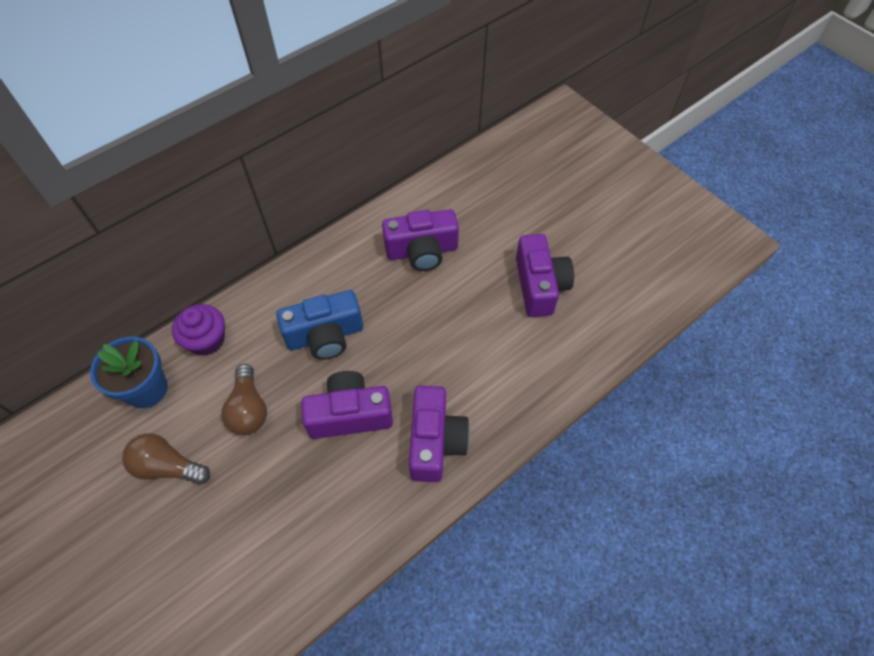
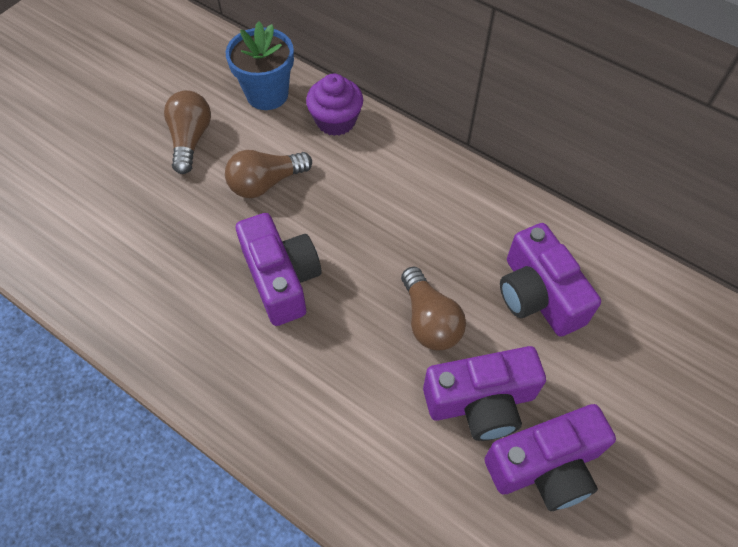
camera: 75 degrees right, 0 degrees up
blue camera [276,290,363,360] -> none
purple camera [409,386,470,482] -> purple camera moved to [423,346,546,441]
none -> brown light bulb [401,267,466,350]

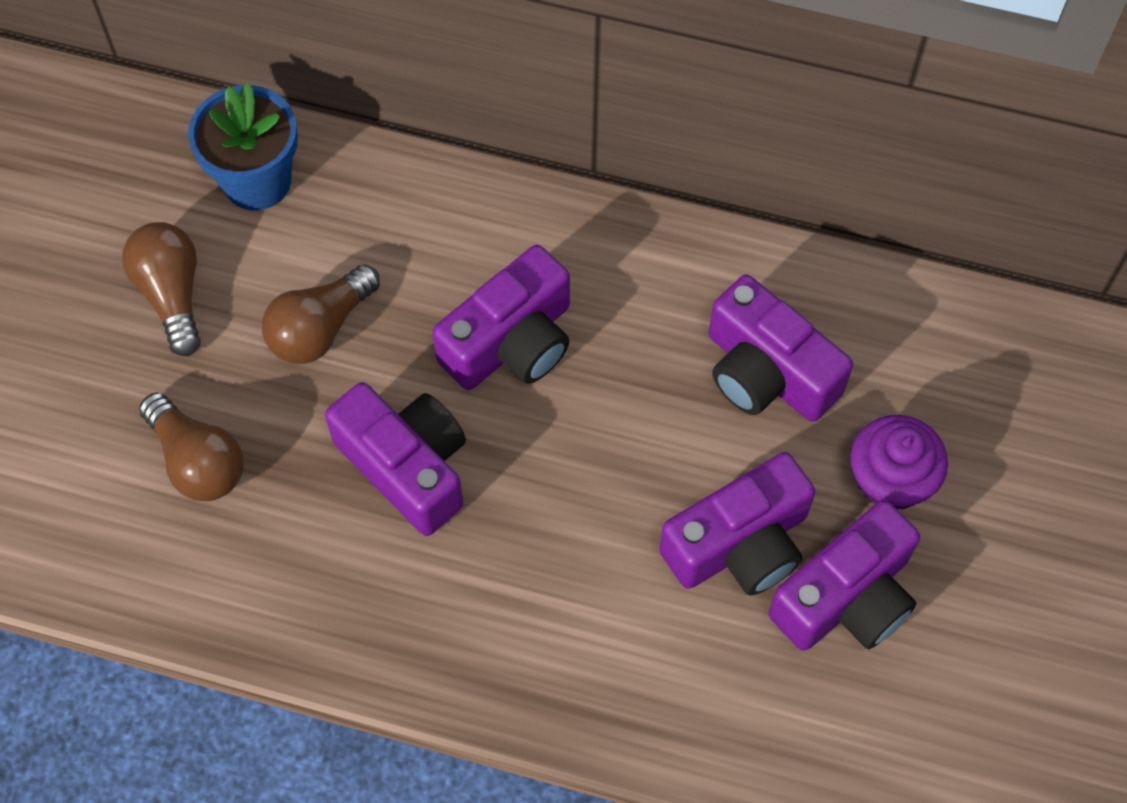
camera: 20 degrees left, 5 degrees up
purple cupcake [306,74,363,136] -> purple cupcake moved to [850,415,948,510]
brown light bulb [401,267,466,350] -> brown light bulb moved to [139,392,244,501]
none -> purple camera [432,245,570,390]

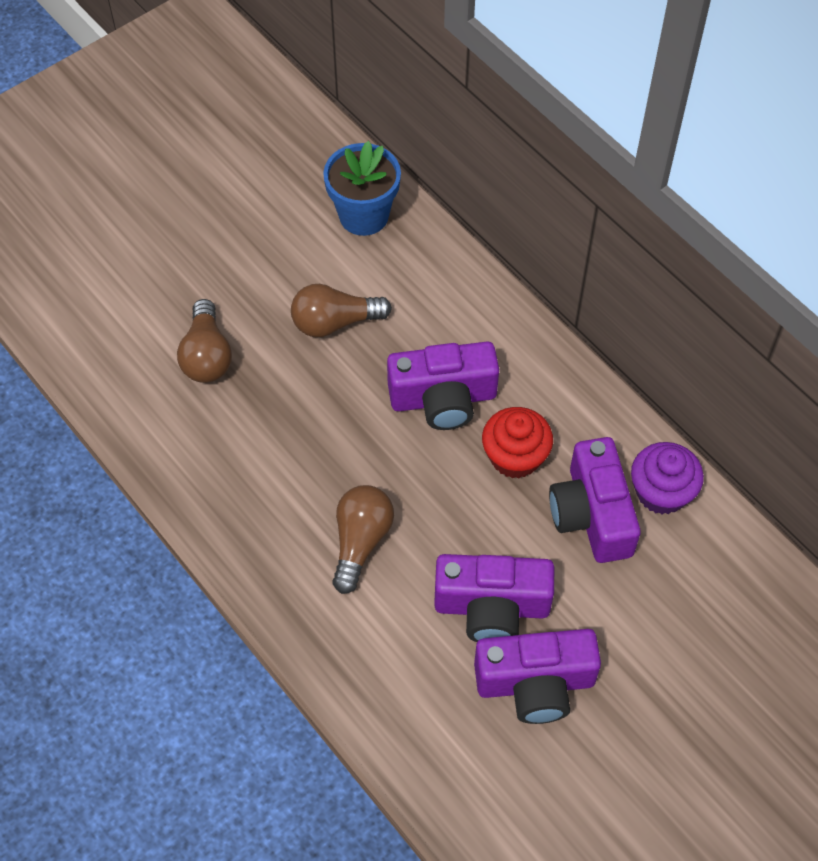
camera: 35 degrees right, 5 degrees down
brown light bulb [122,222,201,356] -> brown light bulb moved to [332,485,394,594]
purple camera [325,382,466,536] -> none
purple cupcake [850,415,948,510] -> purple cupcake moved to [631,442,704,514]
none -> red cupcake [482,407,553,478]

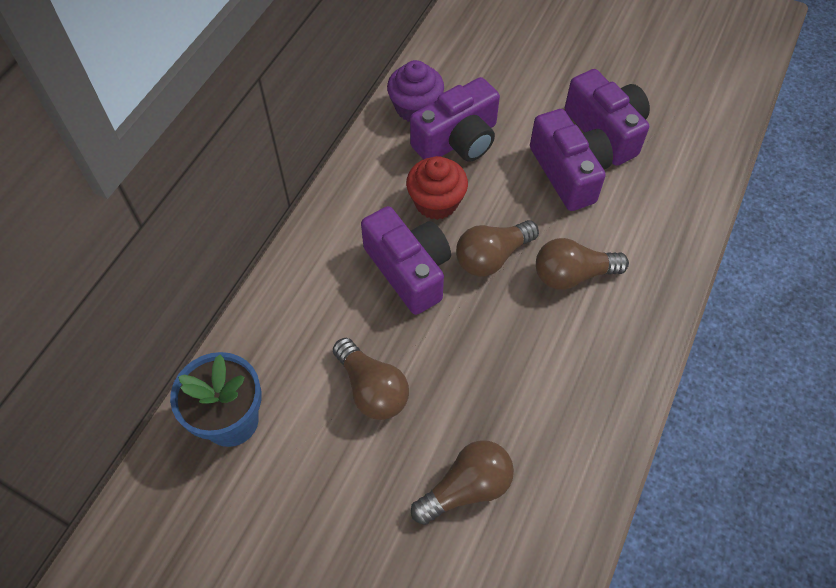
camera: 115 degrees left, 0 degrees up
none -> brown light bulb [456,220,539,277]

